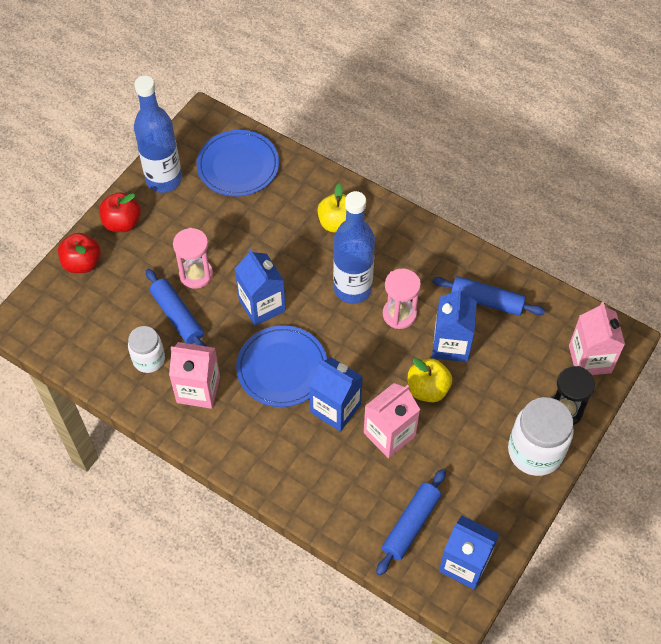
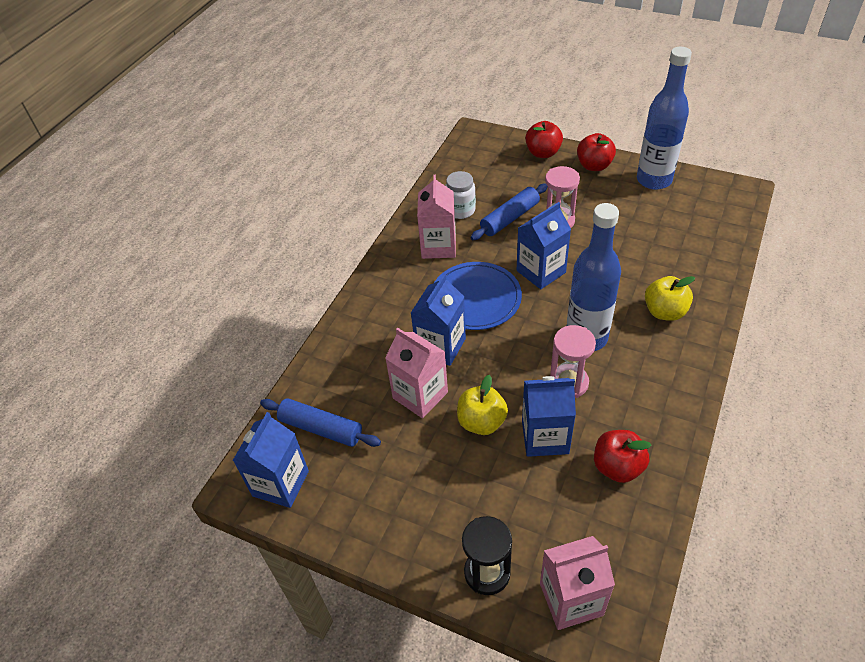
camera: 85 degrees right, 10 degrees down
blue plate [197,130,279,196] -> none
blue rolling pin [432,276,545,316] -> red apple [594,430,652,483]
white jar [508,397,574,476] -> none

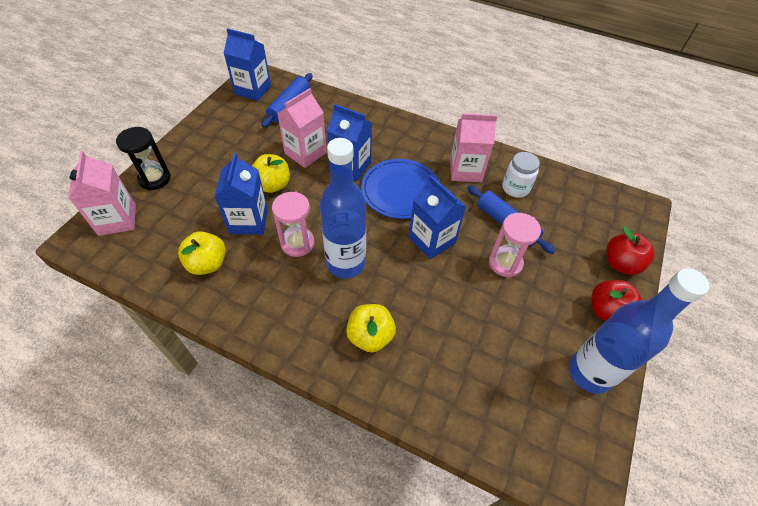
camera: 85 degrees right, 5 degrees up
red apple [594,430,652,483] -> yellow apple [178,231,226,275]

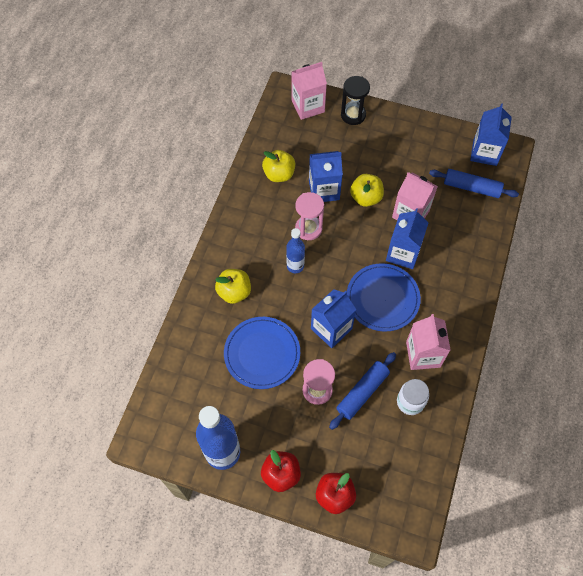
camera: 85 degrees right, 10 degrees up
blue bottle [320,138,366,279] -> blue bottle [286,228,305,273], size x0.56
none -> blue plate [224,317,300,389]

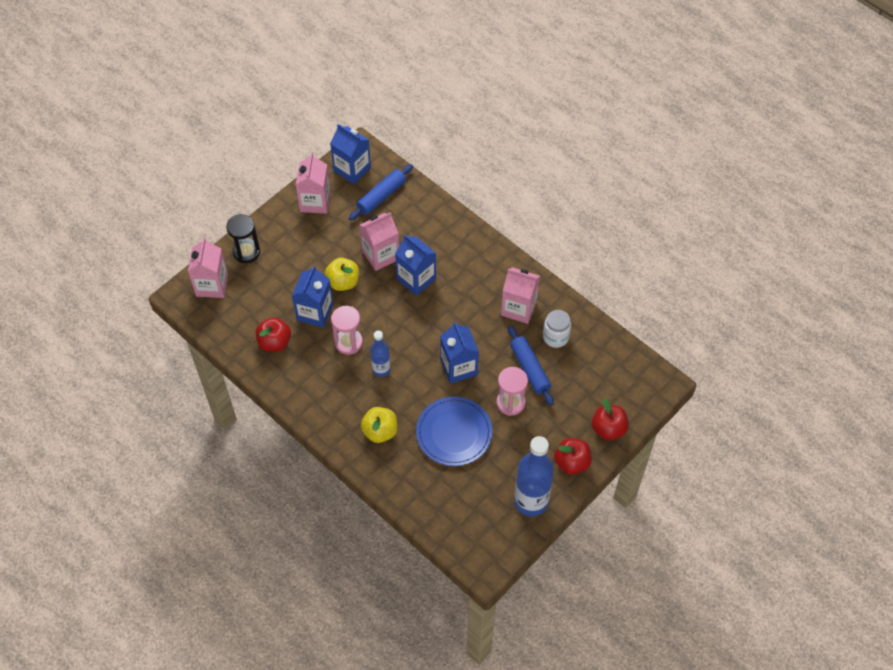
camera: 65 degrees left, 5 degrees down
yellow apple [262,150,295,182] -> red apple [255,317,291,352]
blue plate [347,263,421,332] -> none
none -> pink carton [296,153,331,214]

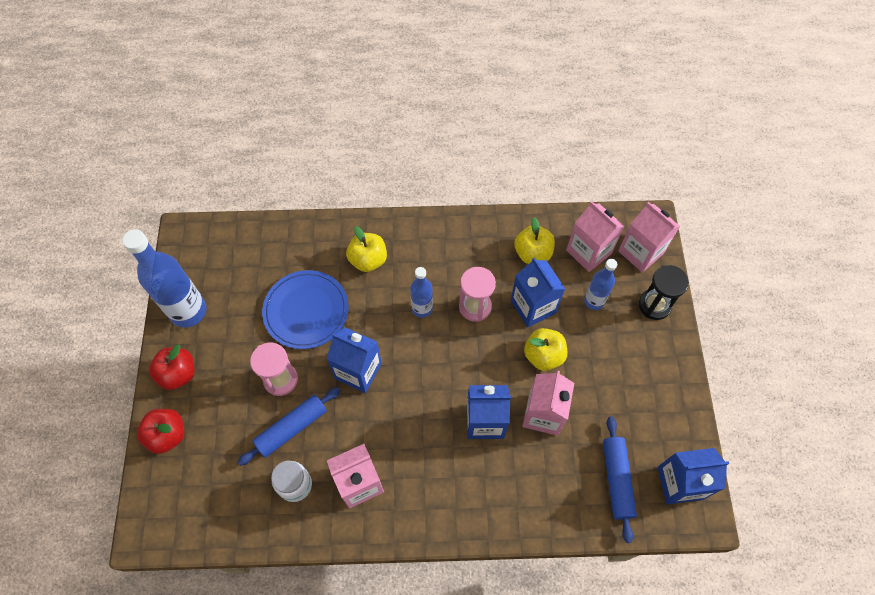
camera: 135 degrees right, 5 degrees up
red apple [255,317,291,352] -> yellow apple [514,217,555,264]
pink carton [296,153,331,214] -> pink carton moved to [566,201,625,272]
blue rolling pin [508,326,554,406] -> blue rolling pin turned 60 degrees counterclockwise [238,387,340,466]
none -> blue bottle [584,259,617,310]

